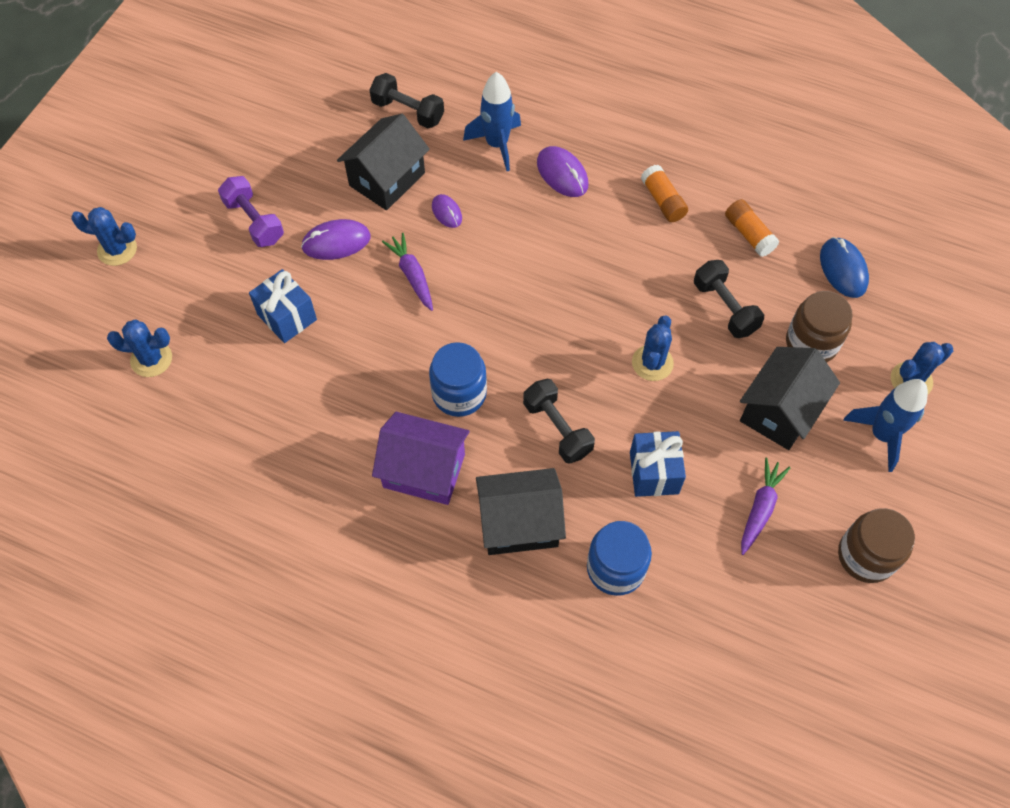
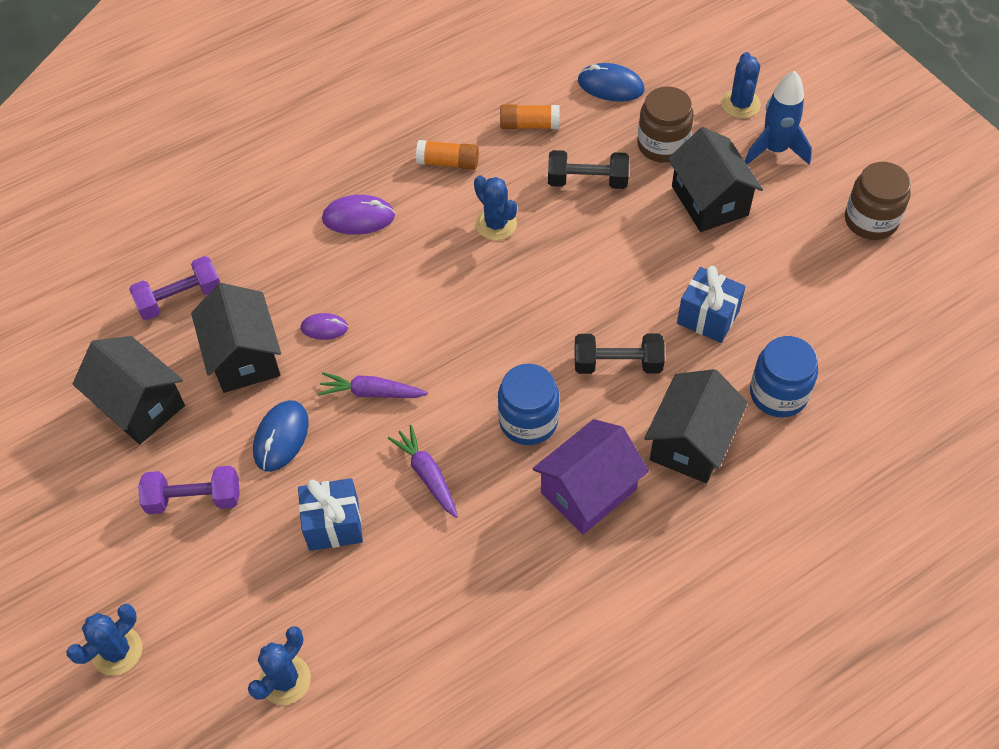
camera: 55 degrees left, 5 degrees down
purple mouse [301,219,371,260] -> blue mouse [253,400,309,472]
black dumbbell [369,73,444,129] -> purple dumbbell [129,256,220,320]
blue rocket [463,72,521,171] -> none
blue cactus [632,315,674,381] -> blue cactus moved to [474,175,517,240]
purple carrot [741,458,791,555] -> purple carrot moved to [388,425,458,518]
none -> black house [73,336,185,444]

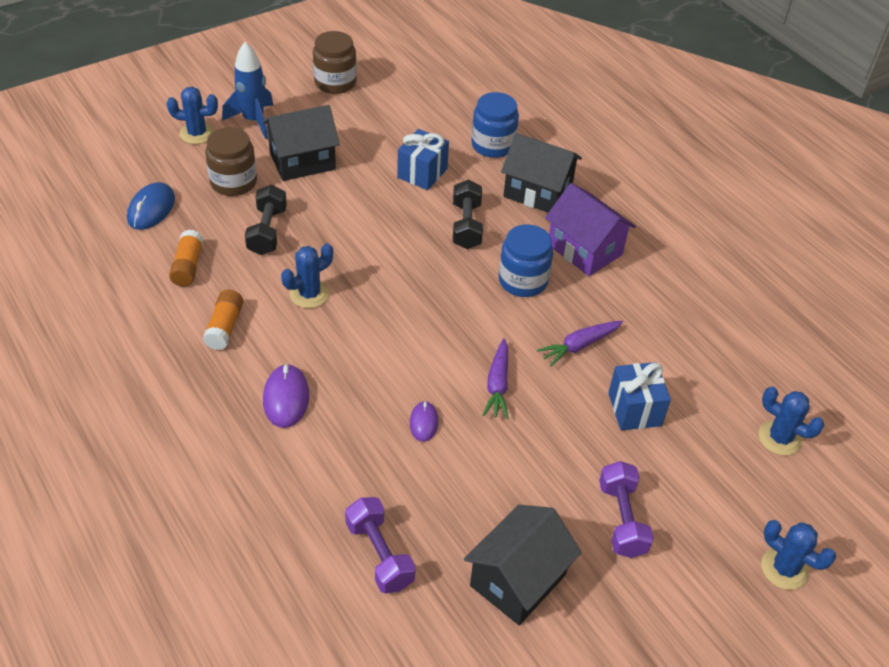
camera: 95 degrees left, 10 degrees down
black house [191,283,281,393] -> none
blue mouse [253,400,309,472] -> none

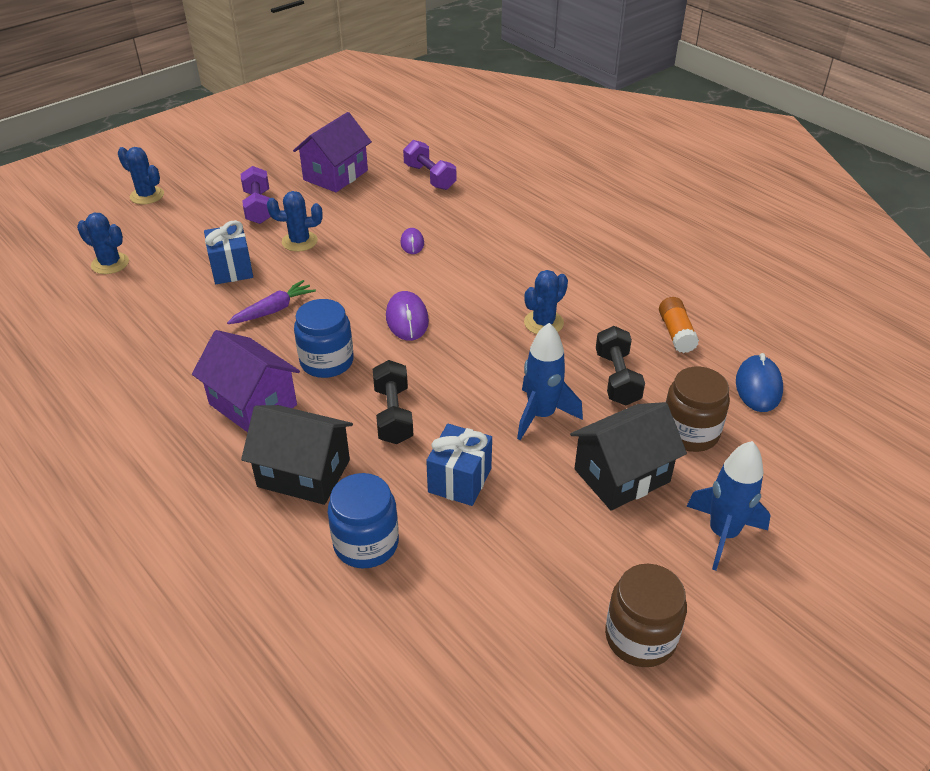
camera: 175 degrees right, 5 degrees down
blue cactus [167,87,218,144] -> blue cactus moved to [267,191,323,252]
orange glue stick [203,290,243,350] -> none
purple mouse [263,364,309,428] -> purple mouse moved to [386,291,429,341]
black house [464,505,582,625] -> purple house [293,112,372,192]
purple carrot [483,338,509,419] -> none
none -> blue rocket [517,323,583,440]

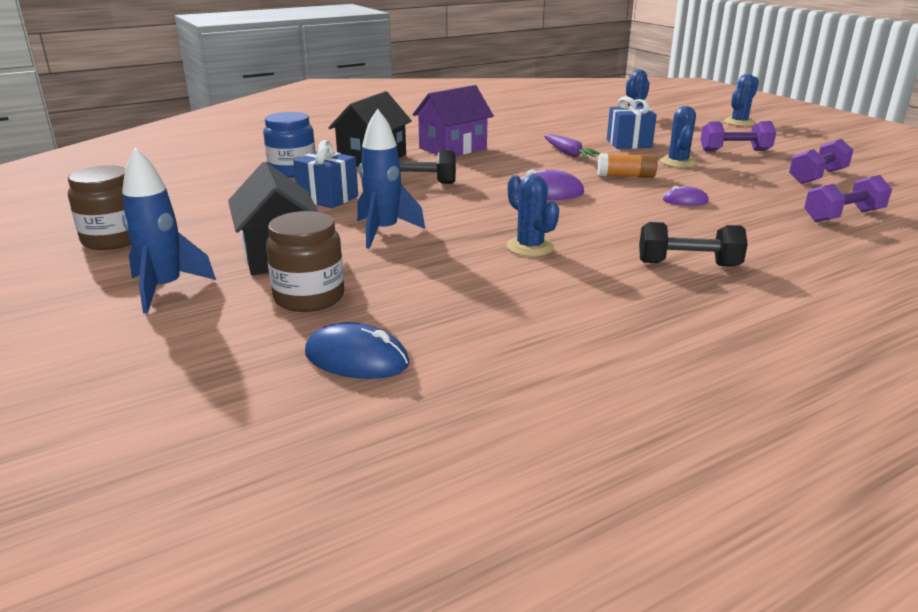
camera: 100 degrees right, 15 degrees down
purple house [293,112,372,192] -> purple dumbbell [789,139,853,184]
blue jar [294,299,354,378] -> none
black dumbbell [596,326,645,406] -> black dumbbell moved to [639,222,748,267]
orange glue stick [659,297,699,353] -> orange glue stick moved to [597,153,657,178]

